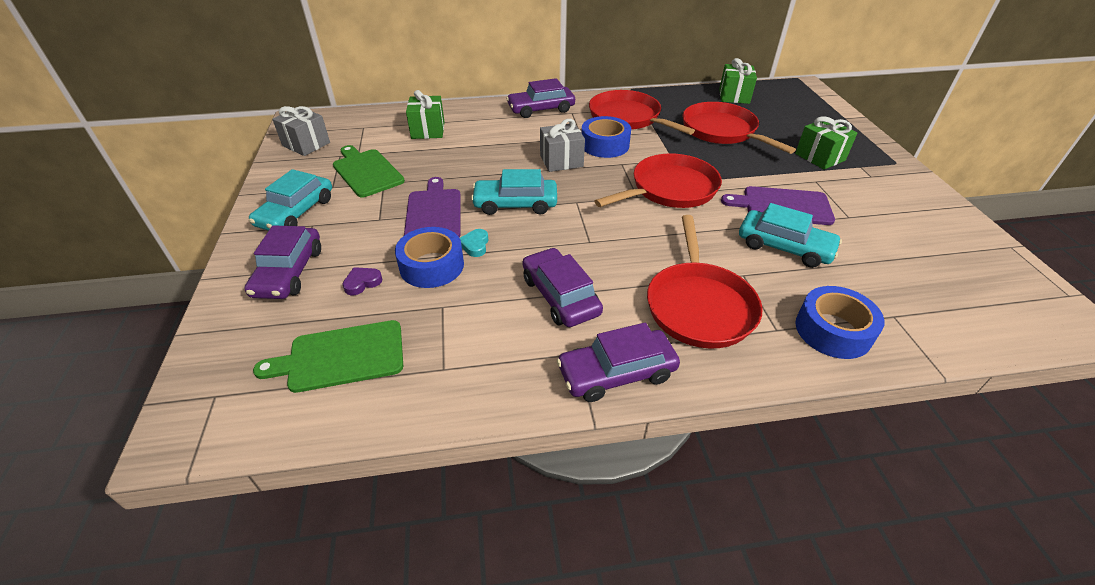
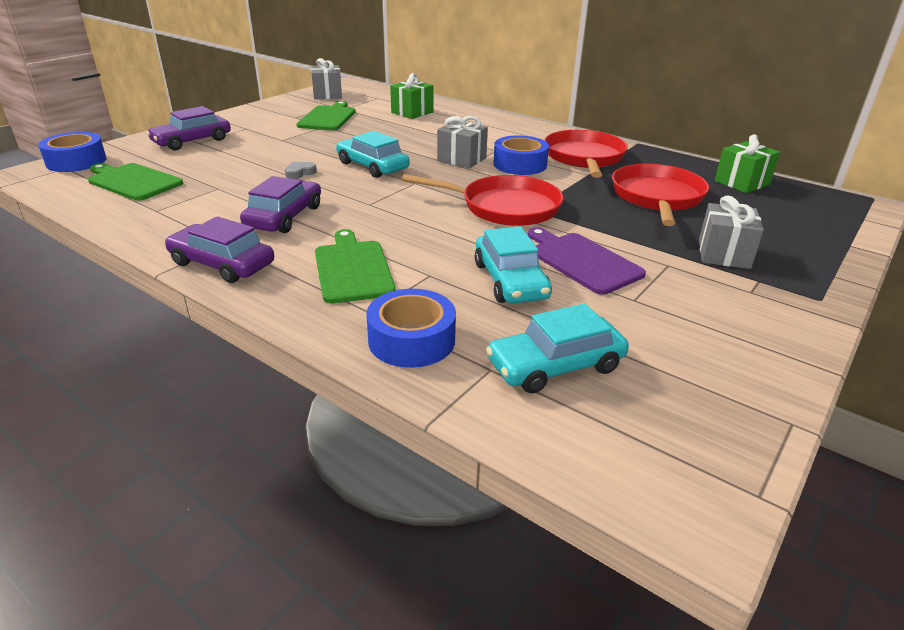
camera: 45 degrees right, 10 degrees down
turquoise car [249,169,332,231] -> turquoise car moved to [486,303,629,394]
purple heart [342,267,383,295] -> none
blue tape [395,227,464,288] -> blue tape moved to [38,132,106,172]
purple cutting board [404,177,461,238] -> none
turquoise heart [460,229,489,257] -> grey heart [285,162,317,179]
purple car [506,78,575,118] -> none
red pan [647,215,763,348] -> green cutting board [315,229,396,304]
green gift [795,117,857,169] -> grey gift [699,196,764,269]

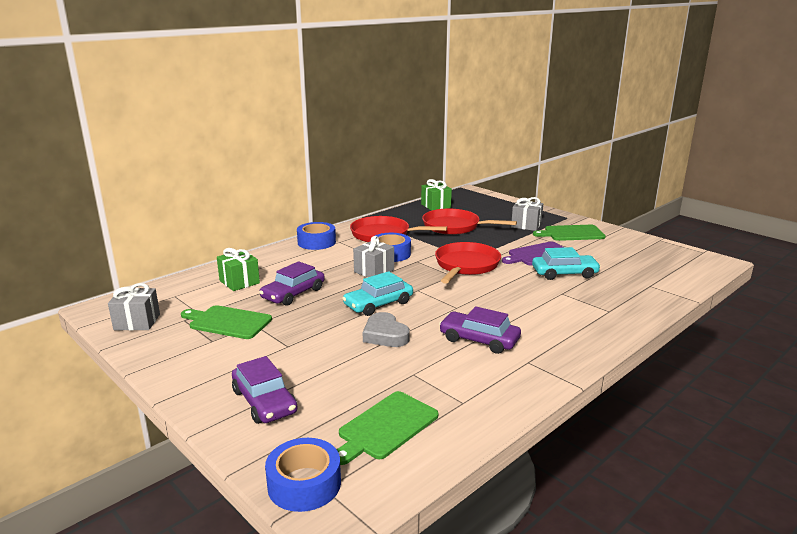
camera: 80 degrees left, 10 degrees down
purple car [165,216,274,283] -> purple car moved to [259,261,325,306]
grey heart [285,162,317,179] -> grey heart [363,312,410,347], size x1.79
green cutting board [315,229,396,304] -> green cutting board moved to [533,225,606,241]
blue tape [366,289,456,368] -> blue tape moved to [297,222,336,250]
turquoise car [486,303,629,394] -> none

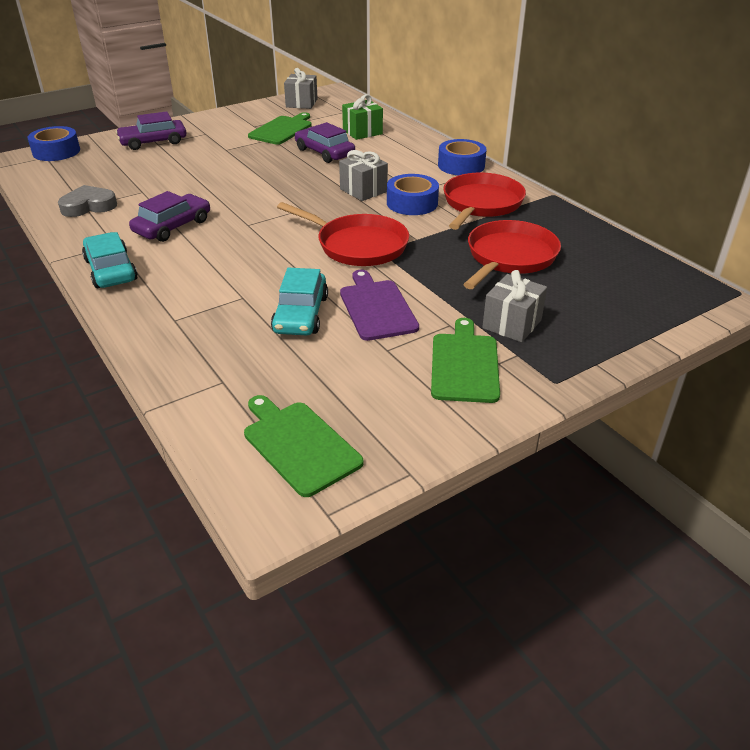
camera: 100 degrees right, 15 degrees up
green cutting board [337,391,438,465] -> green cutting board moved to [244,395,364,497]
turquoise car [342,271,413,316] -> turquoise car moved to [82,232,138,288]
grey heart [363,312,410,347] -> grey heart moved to [58,185,117,217]
green gift [421,179,452,211] -> none

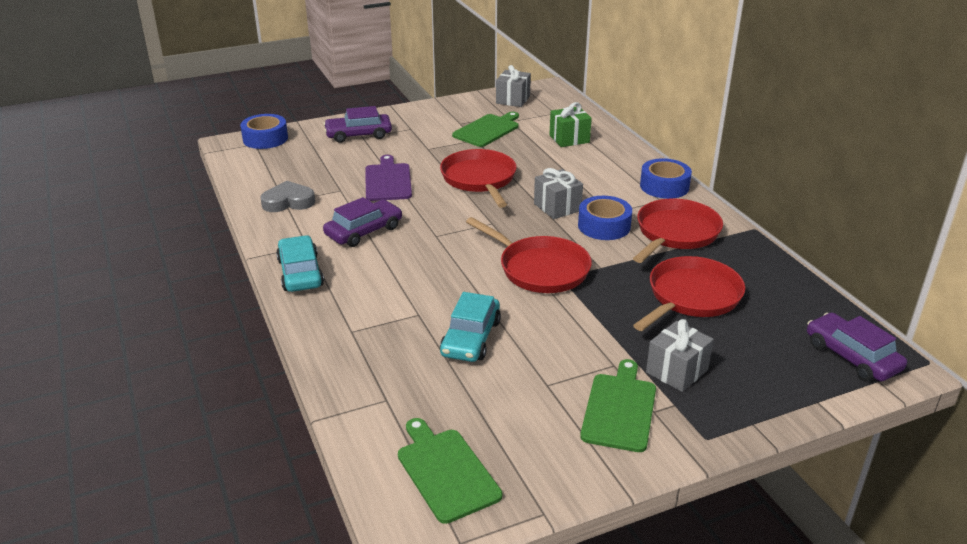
camera: 10 degrees right, 5 degrees down
purple car [295,122,355,163] -> purple car moved to [807,313,907,381]
purple cutting board [340,270,419,341] -> purple cutting board moved to [366,155,412,201]
none -> red pan [440,149,517,208]

